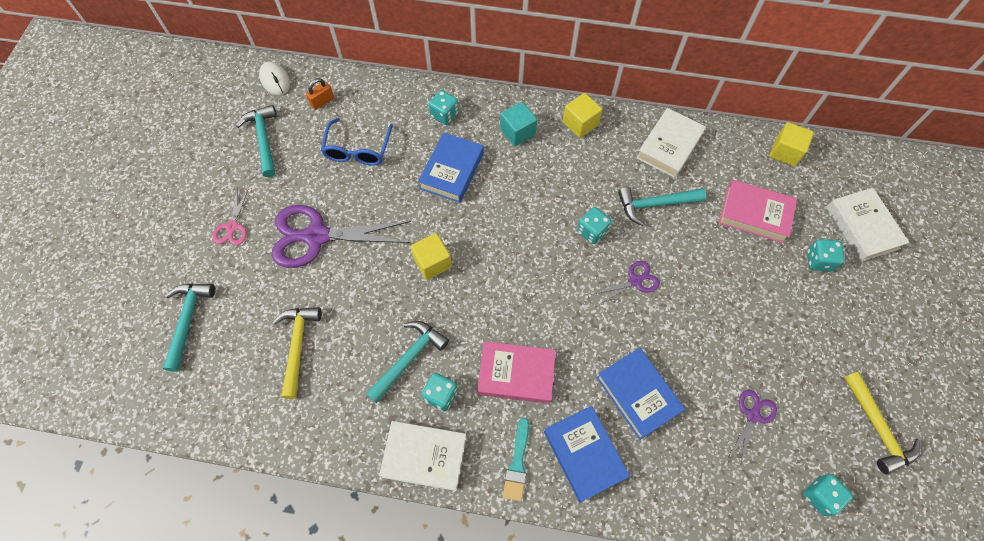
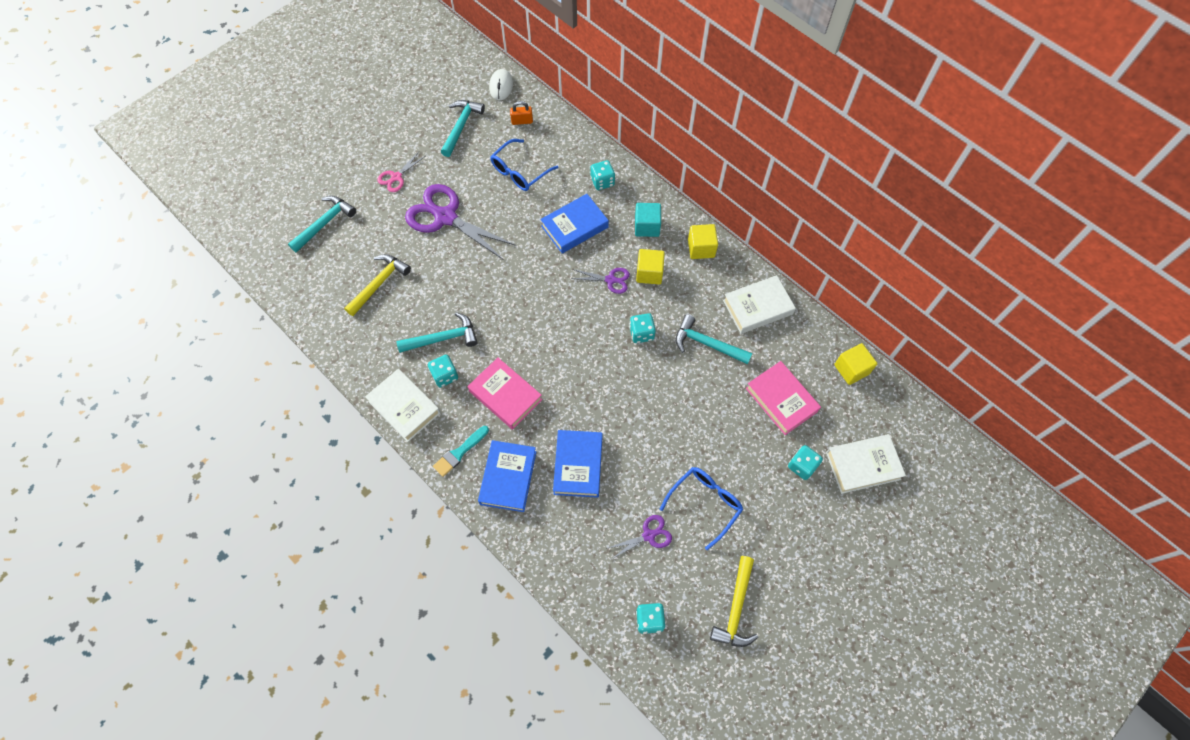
camera: 35 degrees right, 0 degrees up
yellow cube [411,233,452,280] -> yellow cube moved to [636,249,665,285]
purple scissors [594,261,660,304] -> purple scissors moved to [571,268,630,294]
white book [827,188,909,262] -> white book turned 60 degrees clockwise [826,434,906,494]
none -> blue glasses [660,467,743,550]

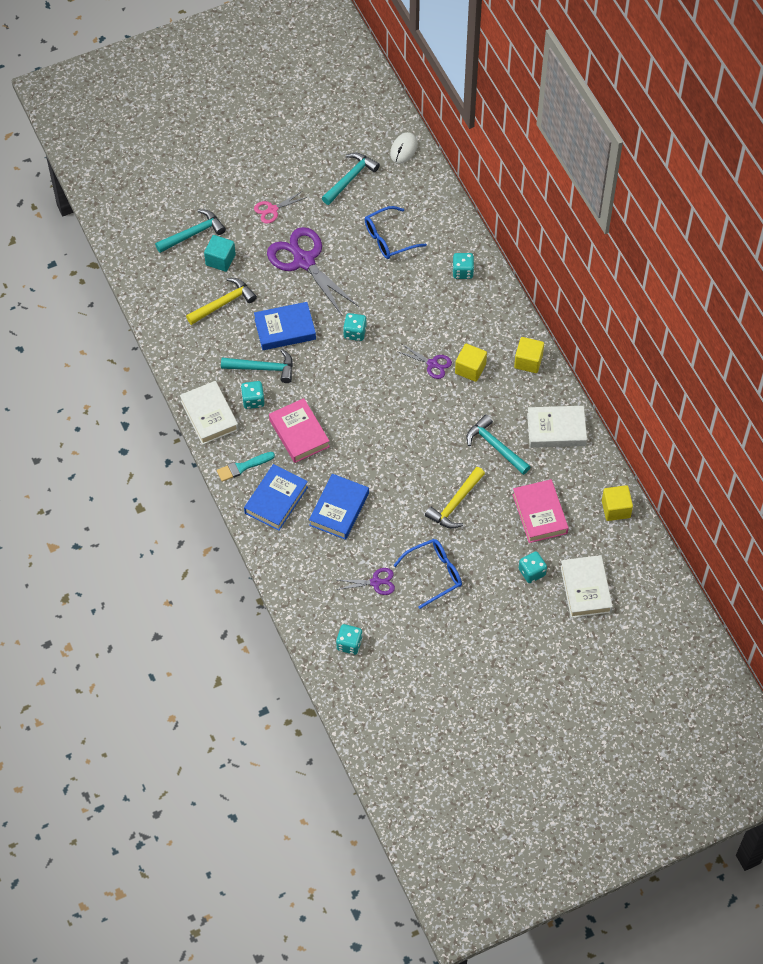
camera: 20 degrees right, 5 degrees down
orange padlock [510,101,533,125] -> none
blue book [540,194,609,253] -> blue book moved to [254,302,316,350]
turquoise dice [629,313,656,343] -> turquoise dice moved to [343,313,366,341]
turquoise cube [635,203,661,237] -> turquoise cube moved to [204,235,236,272]
yellow hammer [710,556,758,647] -> yellow hammer moved to [425,467,485,528]
white book [826,434,906,494] -> white book turned 75 degrees clockwise [560,555,613,618]

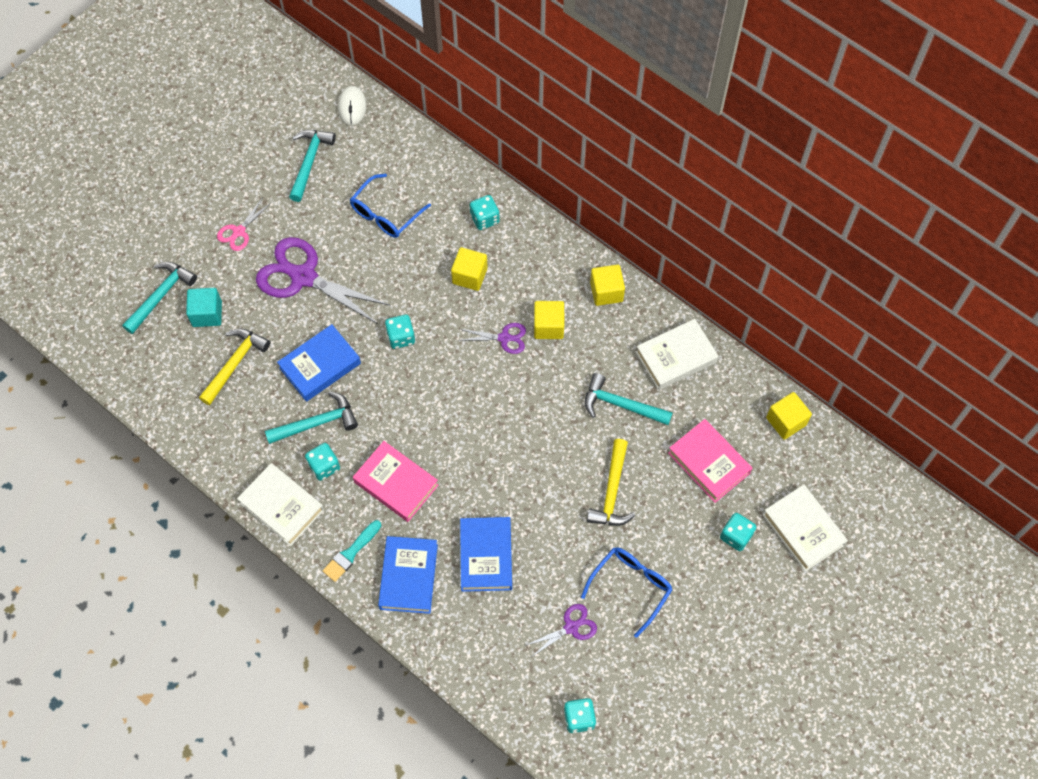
camera: 25 degrees left, 5 degrees up
none -> yellow cube [451,247,488,291]

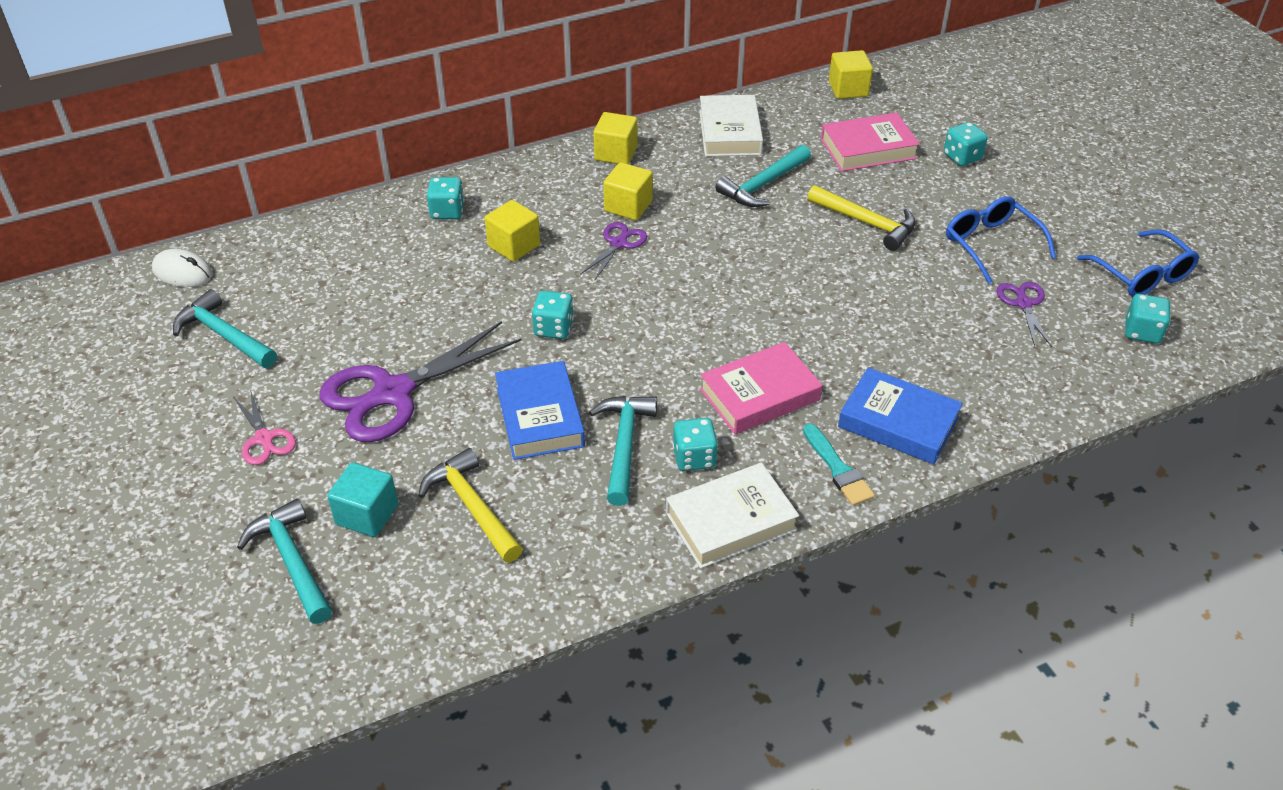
camera: 65 degrees left, 20 degrees down
blue glasses [350,174,431,238] -> blue glasses moved to [1077,229,1199,297]
blue book [460,517,512,592] -> none
white book [762,485,848,571] -> none

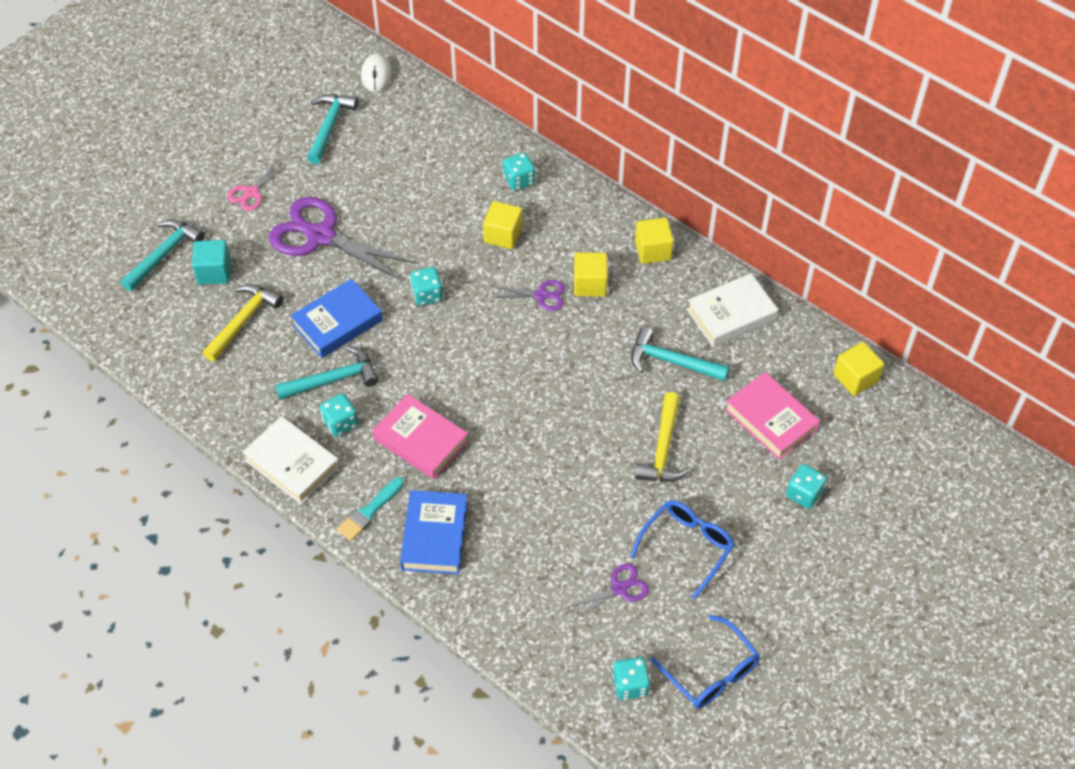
camera: 65 degrees right, 10 degrees up
blue glasses [1077,229,1199,297] -> blue glasses turned 75 degrees counterclockwise [651,615,760,708]

